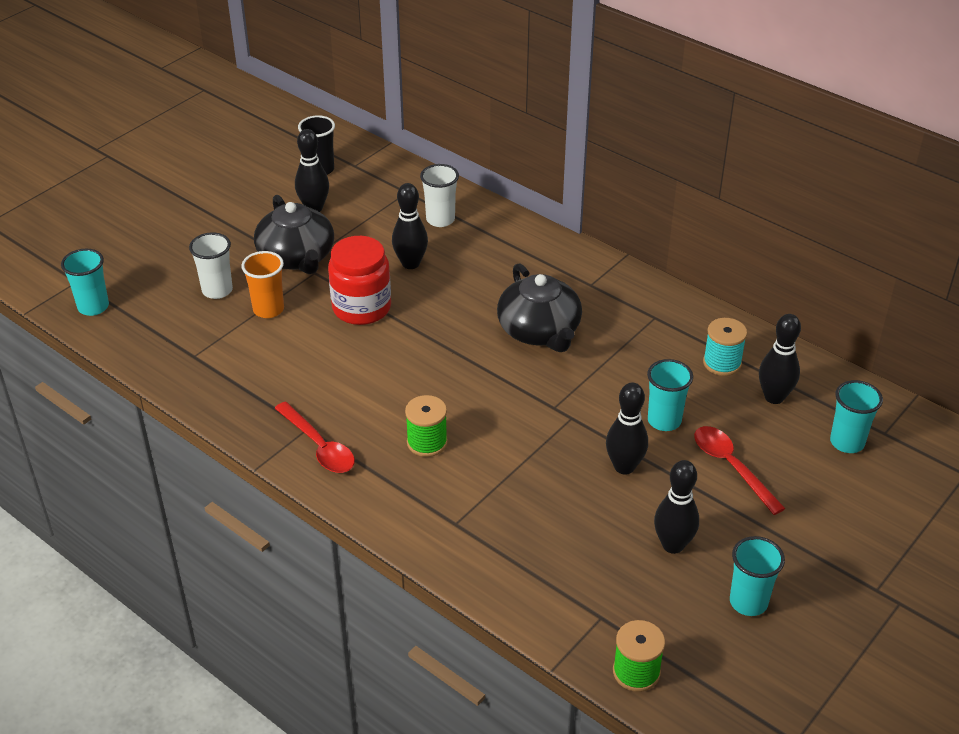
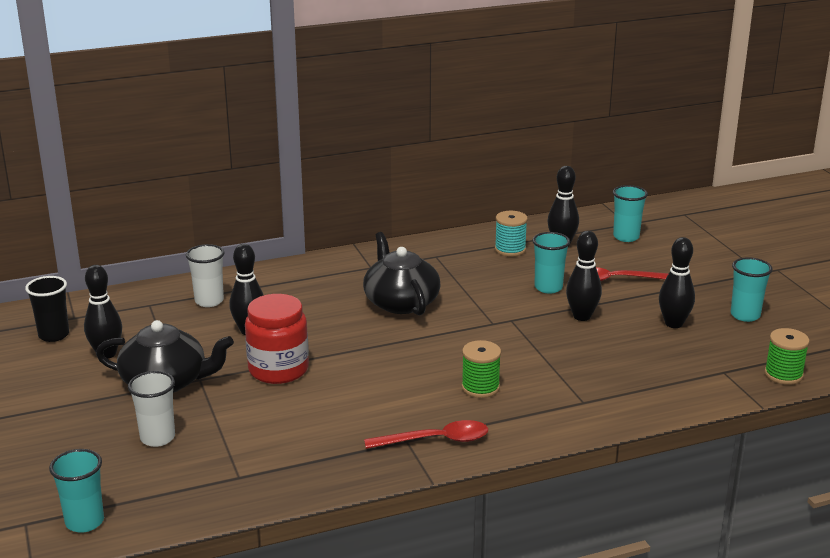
camera: 60 degrees left, 15 degrees down
orange cup [241,251,284,318] -> none
black teapot [497,263,582,352] -> black teapot turned 120 degrees counterclockwise [363,232,441,315]

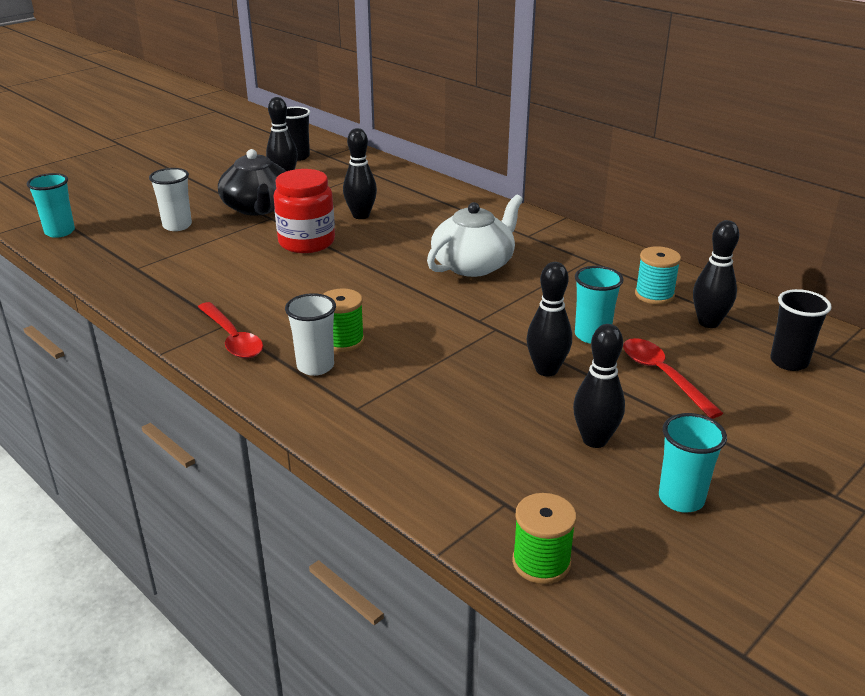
camera: 65 degrees right, 5 degrees up
white cup [186,244,225,307] -> white cup moved to [285,293,336,376]
black teapot [363,232,441,315] -> white teapot [427,195,523,277]
turquoise cup [613,185,648,242] -> black cup [770,289,832,371]

